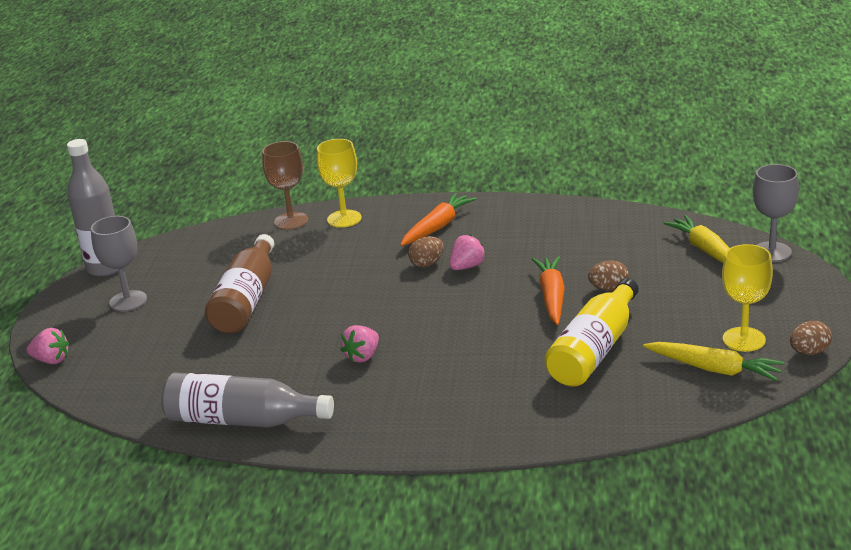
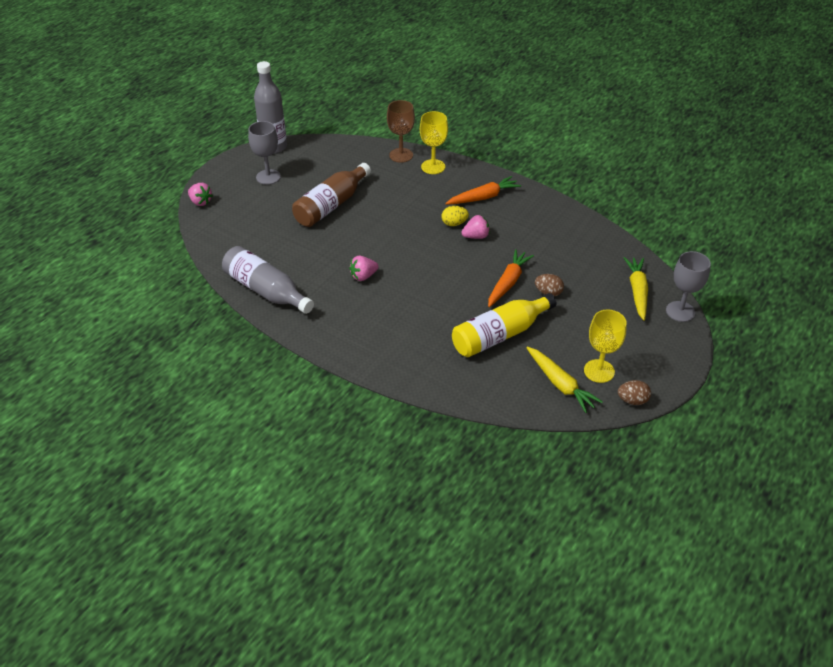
camera: 25 degrees right, 15 degrees up
brown egg [408,236,444,267] -> yellow egg [442,206,469,226]

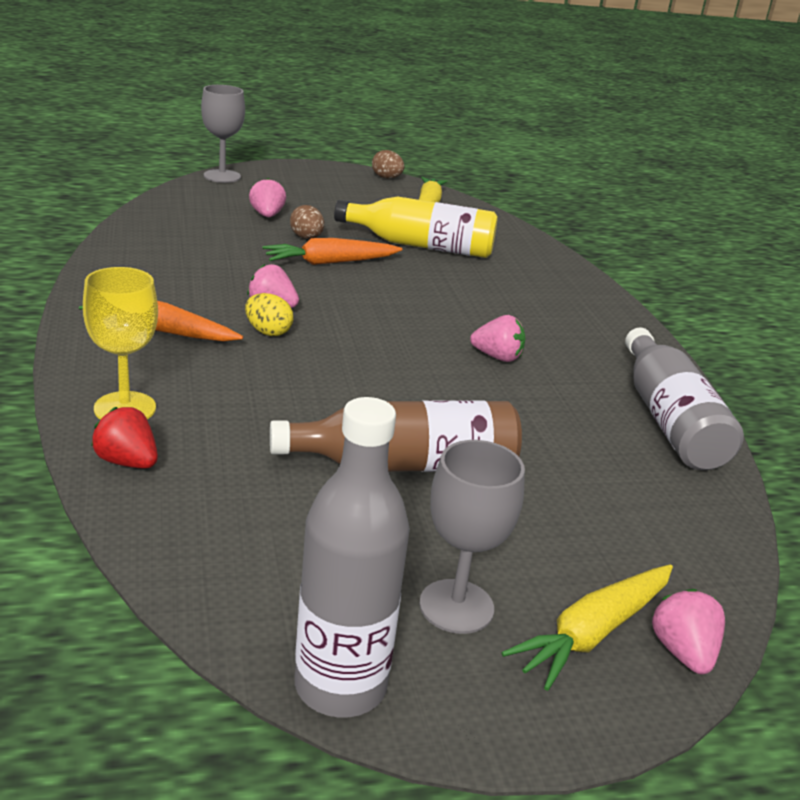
camera: 140 degrees left, 15 degrees down
brown goblet [387,100,415,163] -> red strawberry [91,407,158,468]
yellow goblet [584,309,627,383] -> none
yellow carrot [624,257,648,321] -> yellow carrot moved to [502,564,673,691]
none -> pink strawberry [249,178,286,217]

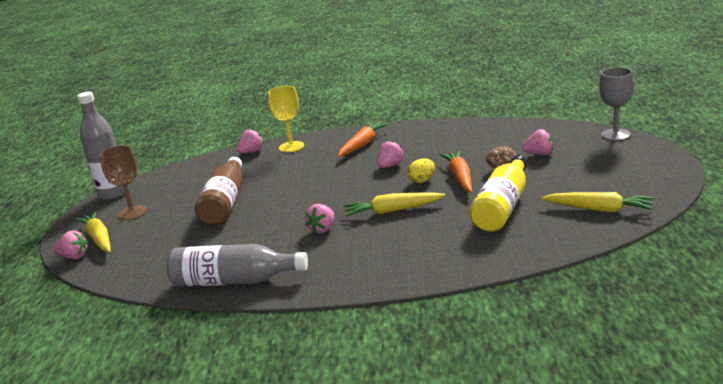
camera: 110 degrees right, 5 degrees down
red strawberry [91,407,158,468] -> pink strawberry [237,129,264,153]
yellow egg [245,293,293,336] -> yellow egg moved to [408,158,435,183]
brown egg [372,150,404,178] -> none
grey goblet [419,440,525,634] -> brown goblet [100,145,147,220]
none -> yellow carrot [344,193,446,217]

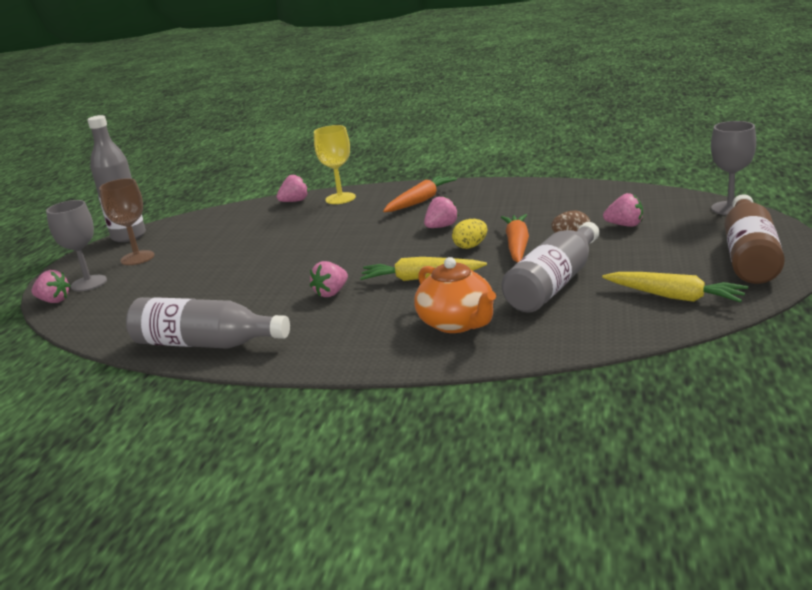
camera: 10 degrees right, 0 degrees up
yellow carrot [75,212,111,252] -> grey goblet [46,200,107,291]
brown bottle [195,157,243,225] -> brown bottle moved to [725,194,785,284]
yellow bottle [469,155,528,232] -> grey bottle [501,222,599,312]
none -> orange teapot [414,257,496,333]

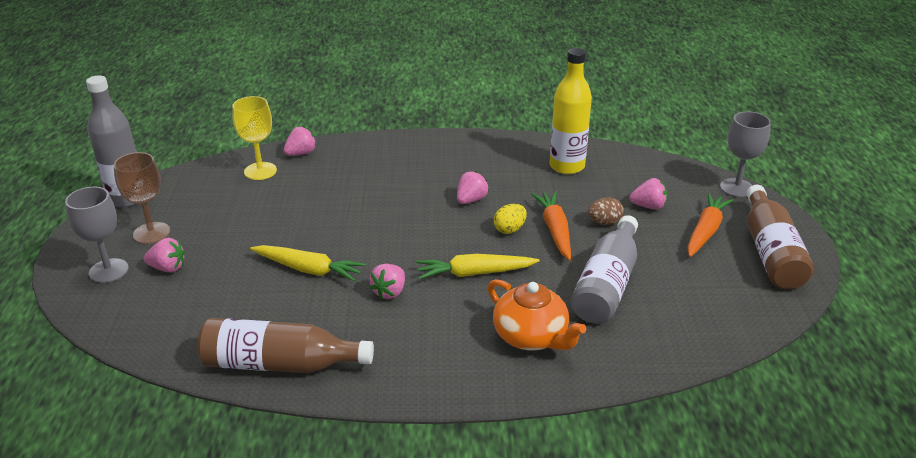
camera: 15 degrees left, 10 degrees up
pink strawberry [31,270,70,303] -> pink strawberry moved to [143,238,185,273]
grey bottle [126,297,290,349] -> brown bottle [197,318,374,373]
yellow goblet [314,125,356,204] -> yellow goblet moved to [232,96,277,180]
orange carrot [383,176,457,212] -> orange carrot moved to [687,193,733,257]
yellow carrot [602,272,748,303] -> yellow carrot moved to [250,245,366,282]
none -> yellow bottle [550,48,592,174]

